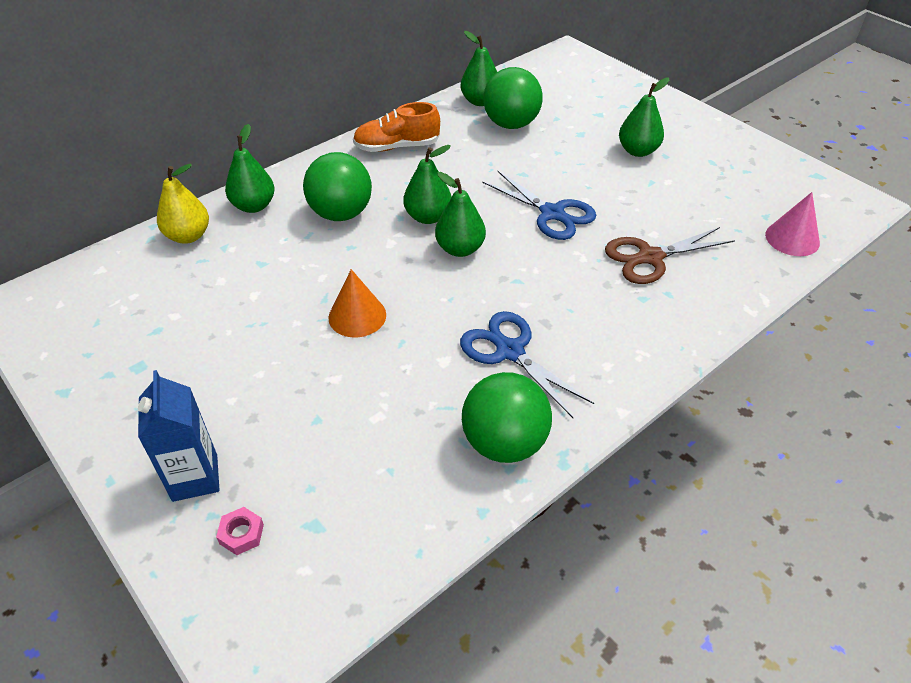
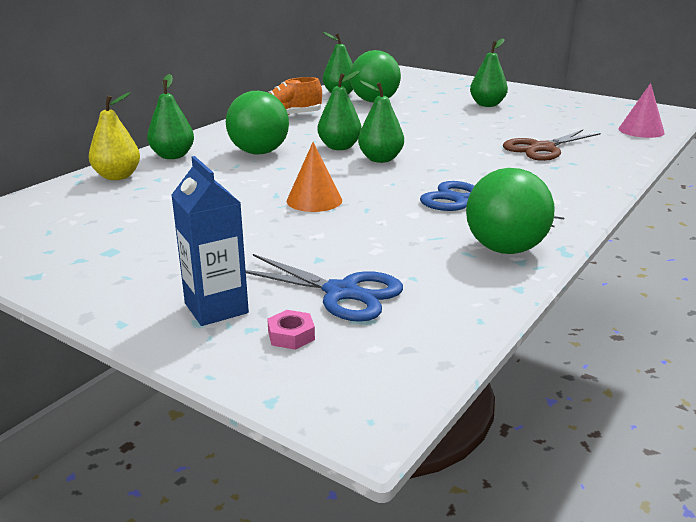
camera: 15 degrees left, 20 degrees down
blue scissors [482,171,597,240] -> blue scissors moved to [246,254,403,322]

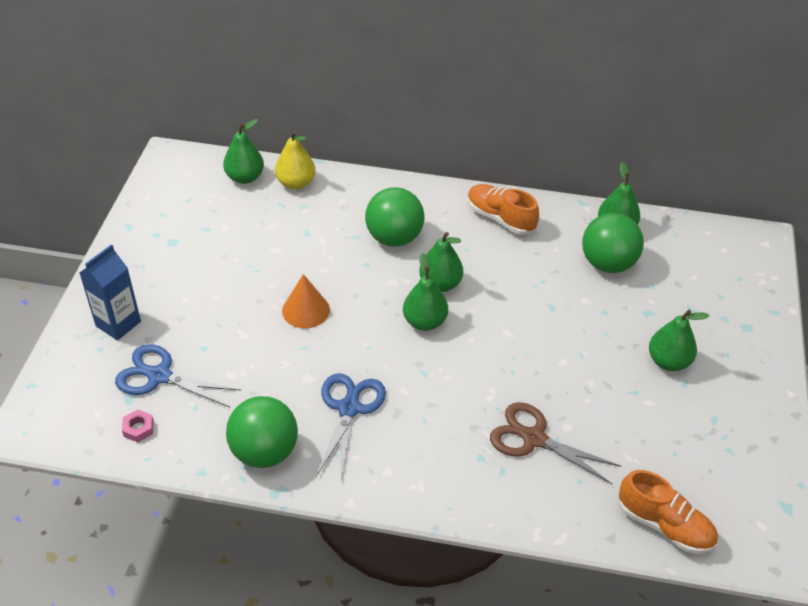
camera: 65 degrees right, 20 degrees up
green pear [147,74,194,159] -> green pear moved to [223,119,264,184]
blue scissors [246,254,403,322] -> blue scissors turned 105 degrees clockwise [115,344,241,407]
pink nut [267,310,315,350] -> pink nut moved to [122,410,154,442]
pink cone [618,83,665,138] -> orange shoe [619,470,718,554]

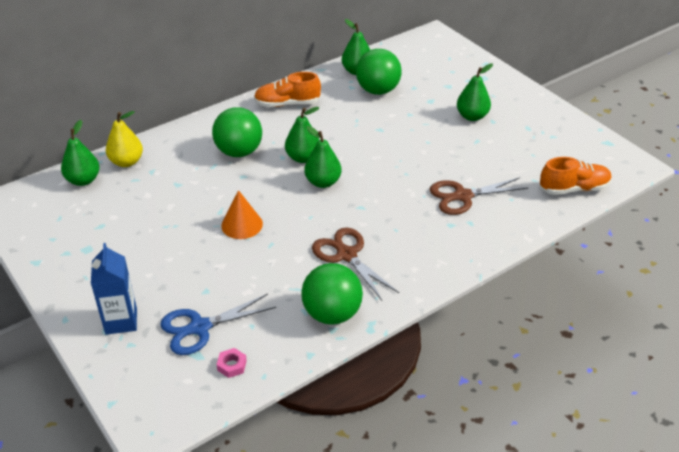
camera: 45 degrees left, 5 degrees down
blue scissors [316,373,386,481] -> brown scissors [312,228,399,300]

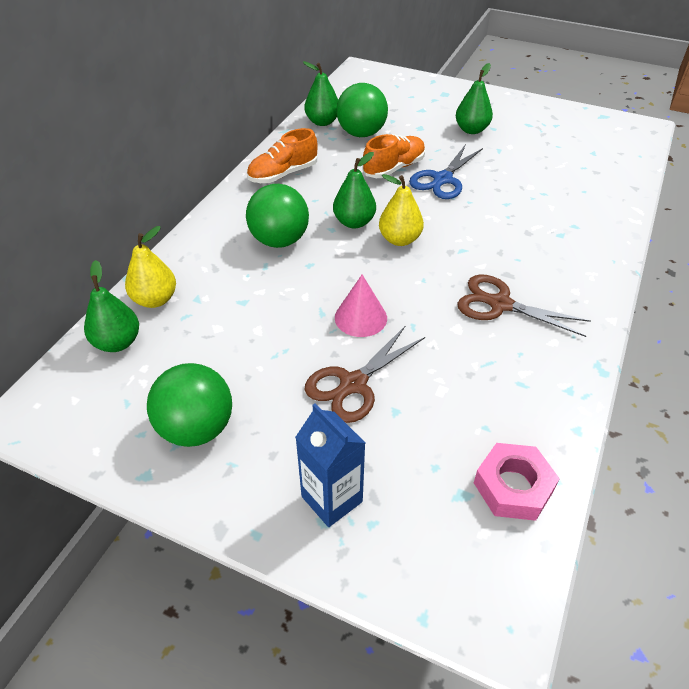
camera: 30 degrees left, 5 degrees up
blue scissors [160,294,276,355] -> blue scissors moved to [409,144,483,199]
pink nut [217,348,247,378] -> pink nut [474,443,560,521], size x1.92
orange cone [221,190,263,239] -> pink cone [335,275,387,337]
green ball [301,263,363,325] -> green ball moved to [147,363,232,447]
green pear [304,126,342,188] -> yellow pear [379,174,424,246]
brown scissors [430,177,528,215] -> brown scissors moved to [305,325,425,423]
orange shoe [540,157,612,195] -> orange shoe moved to [362,134,425,178]

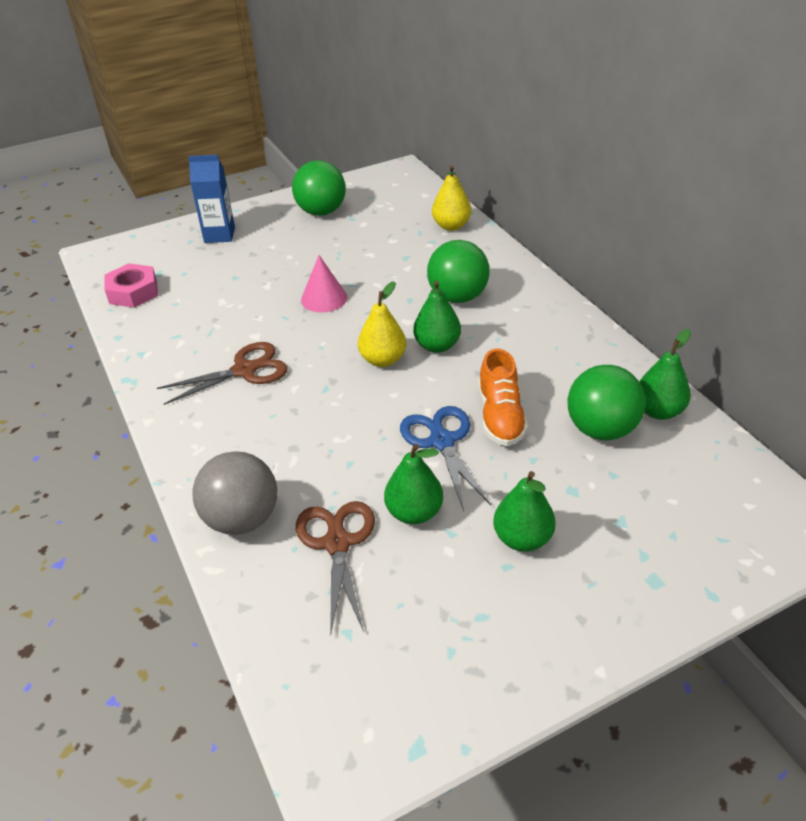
camera: 130 degrees right, 5 degrees down
green pear [84,260,139,352] -> green pear moved to [384,444,443,524]
orange shoe [247,128,318,183] -> none
brown scissors [305,325,425,423] -> brown scissors moved to [296,501,375,635]
none -> grey ball [192,451,277,535]

